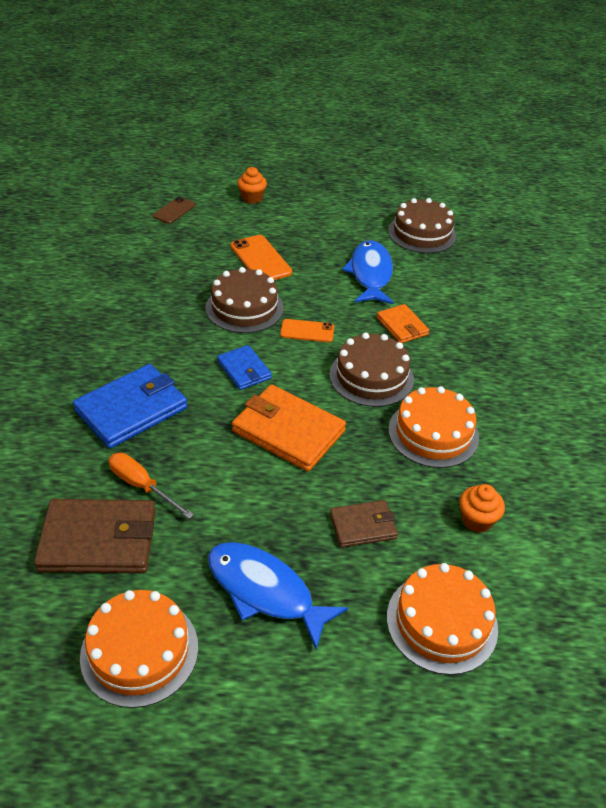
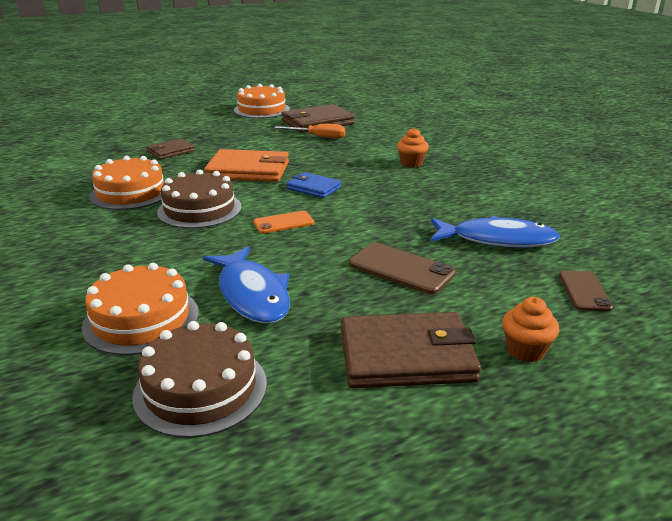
camera: 155 degrees right, 15 degrees down
blue wallet [73,364,188,449] -> none
brown cake [205,267,284,333] -> none
blue fish [208,542,348,650] -> blue fish moved to [431,216,560,248]
orange phone [230,235,292,280] -> brown phone [349,243,456,294]
orange wallet [376,304,429,343] -> none
orange cake [387,563,498,675] -> orange cake moved to [81,263,199,355]
orange cupcake [459,484,505,533] -> orange cupcake moved to [397,128,429,168]
none -> brown wallet [341,312,481,388]

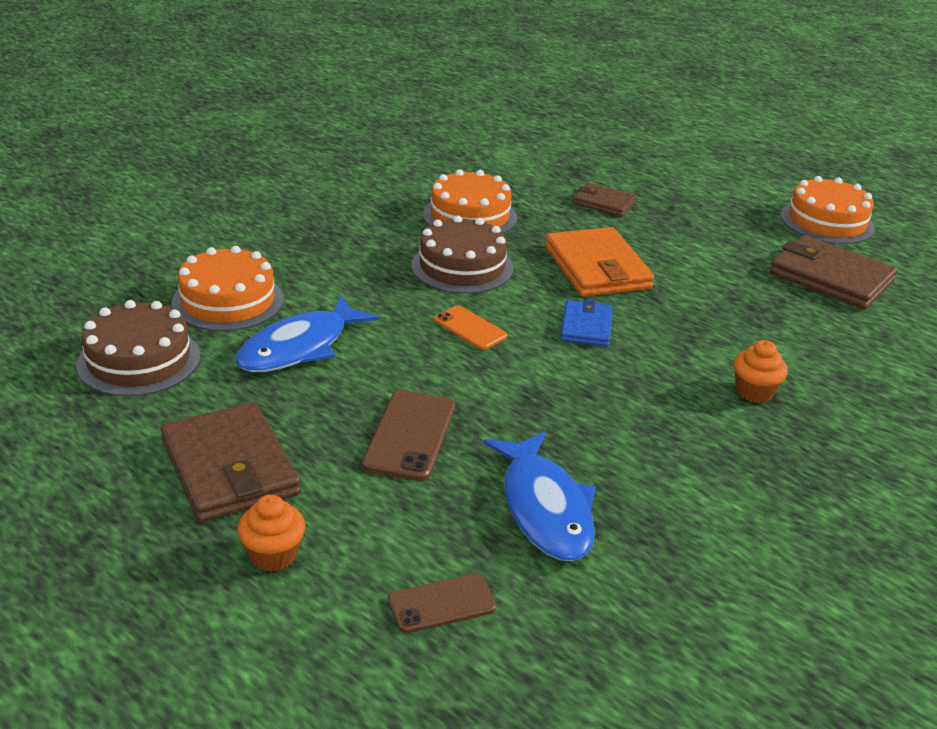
camera: 65 degrees right, 5 degrees up
orange screwdriver [274,124,345,139] -> none

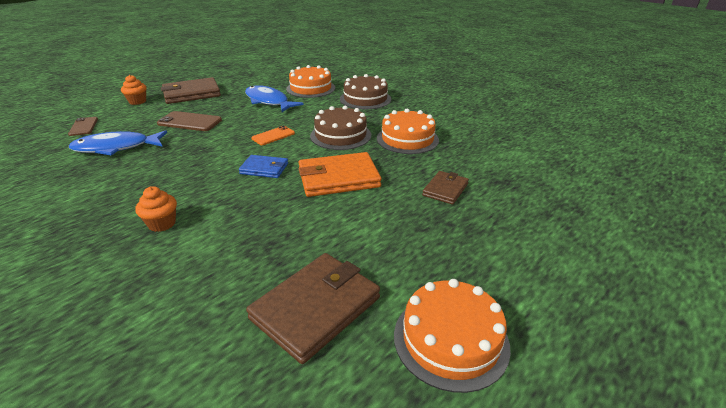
camera: 95 degrees right, 0 degrees up
brown cake [76,300,200,396] -> brown cake moved to [340,74,391,109]

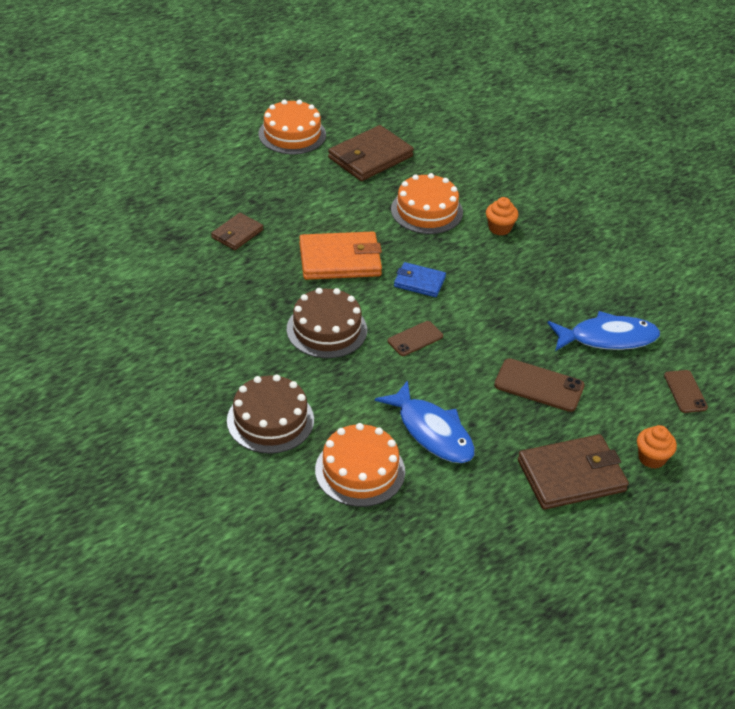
camera: 175 degrees left, 10 degrees up
orange phone [251,126,295,145] -> brown phone [388,321,443,356]
orange cake [377,109,439,154] -> orange cake moved to [391,173,463,234]

